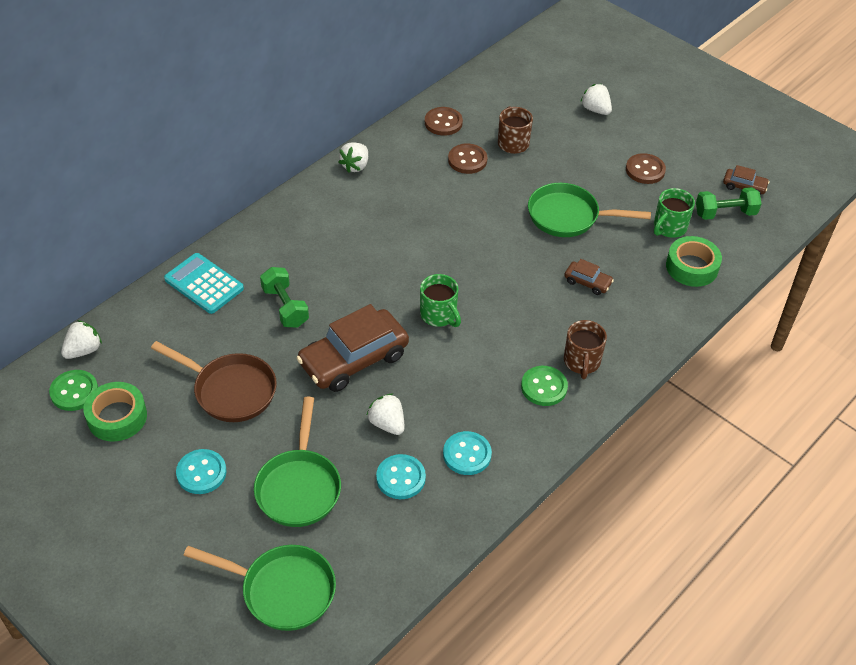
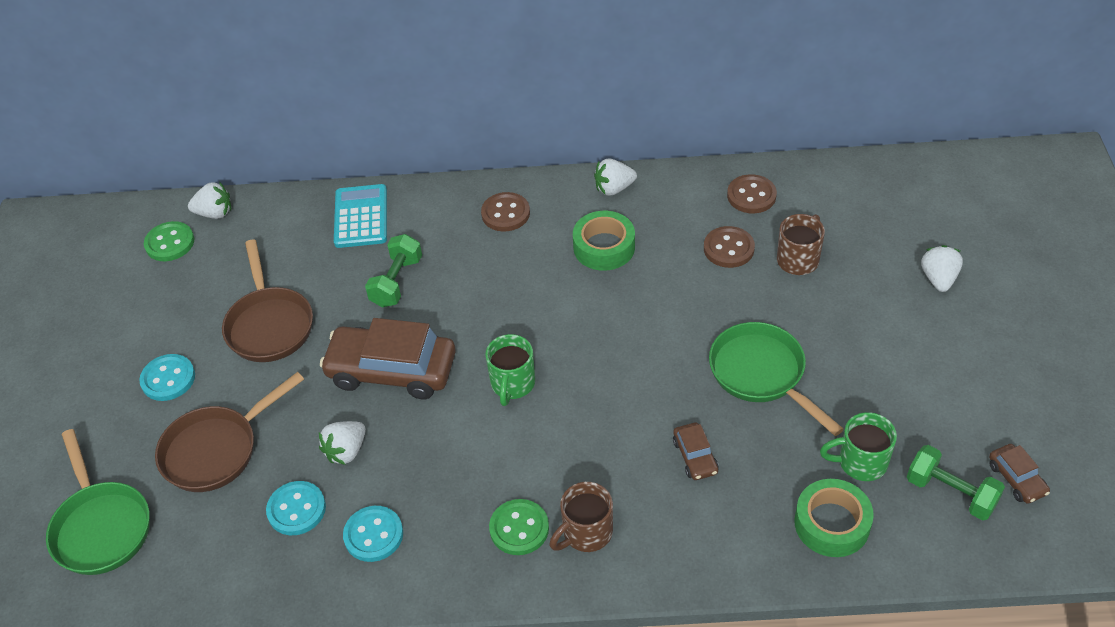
camera: 50 degrees right, 0 degrees up
green tape [83,382,147,442] -> green tape moved to [573,211,635,271]
green pan [254,397,341,527] -> brown pan [155,372,304,492]
white strawberry [366,393,404,435] -> white strawberry turned 150 degrees counterclockwise [319,421,366,465]
brown button [626,153,666,184] -> brown button moved to [481,192,530,232]

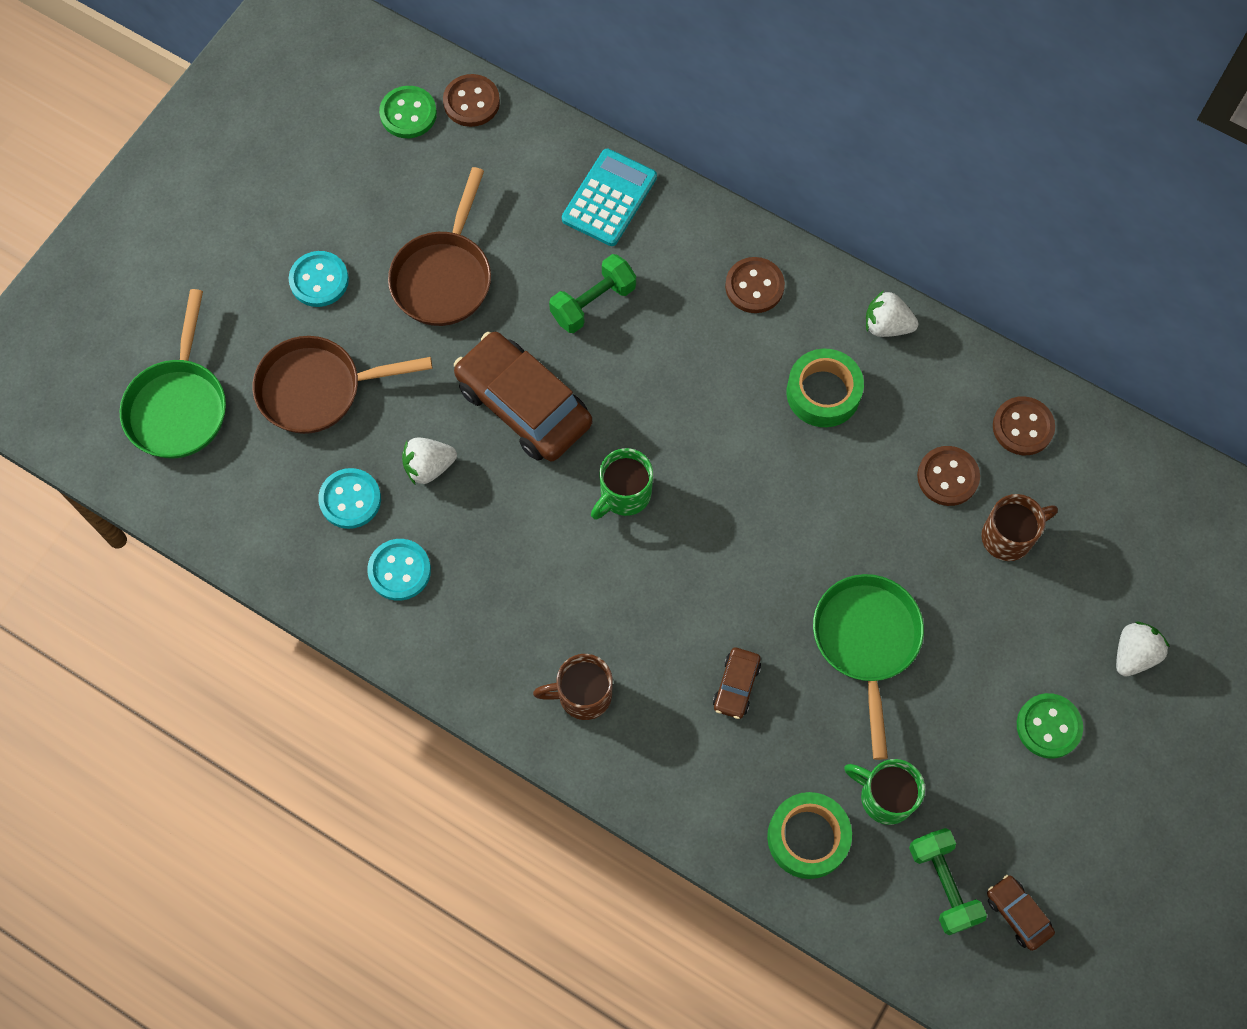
camera: 30 degrees right, 20 degrees up
white strawberry [188,182,231,219] -> brown button [443,74,500,127]
green button [489,499,549,555] -> green button moved to [1017,693,1083,759]
brown car [989,444,1050,504] -> brown car turned 135 degrees clockwise [987,875,1055,951]

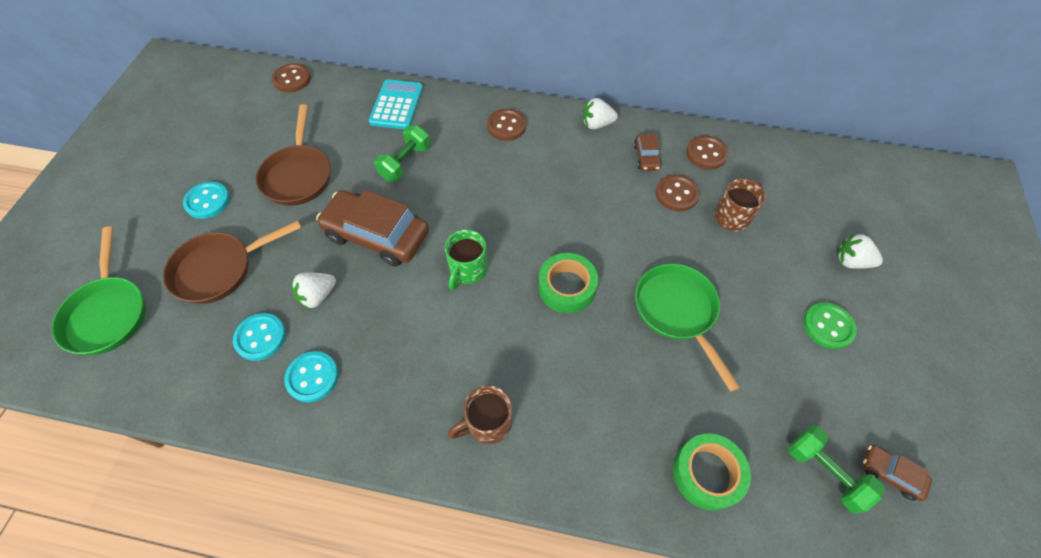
camera: 20 degrees left, 10 degrees down
green button [379,86,437,138] -> none
brown car [713,648,761,719] -> brown car moved to [634,134,662,171]
green tape [787,349,864,427] -> green tape moved to [538,253,598,313]
green mug [844,759,925,825] -> none
white strawberry [1116,622,1170,677] -> white strawberry turned 90 degrees counterclockwise [836,233,883,269]

